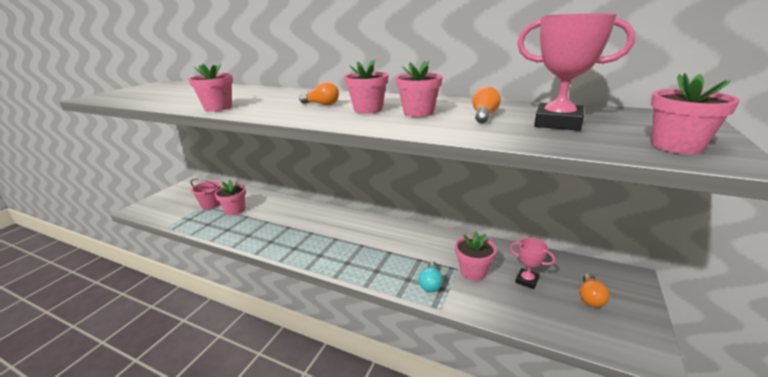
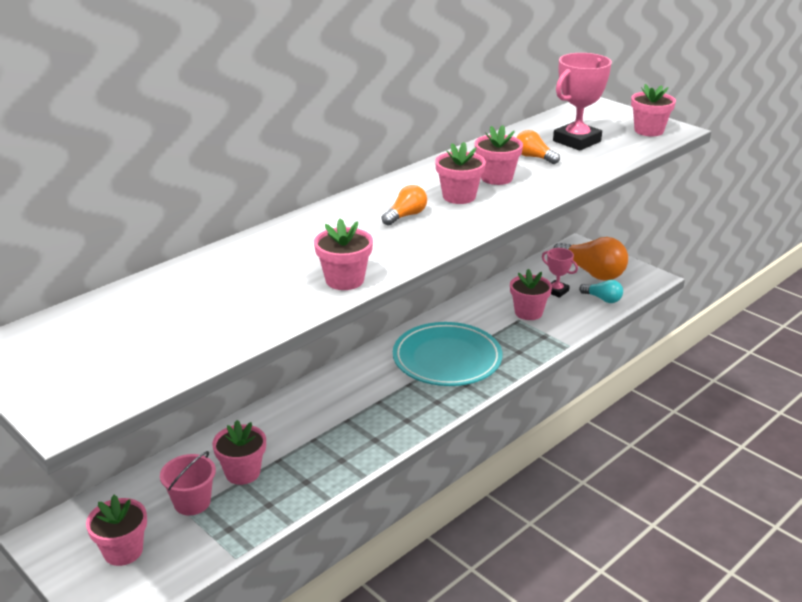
camera: 70 degrees left, 5 degrees up
turquoise light bulb [419,262,443,292] -> turquoise light bulb moved to [579,280,623,303]
pink trophy [510,238,556,289] -> pink trophy turned 75 degrees clockwise [542,248,578,298]
orange light bulb [579,273,610,307] -> orange light bulb [553,237,628,281], size x1.91
none -> pink flower pot [86,495,147,566]
none -> turquoise plate [393,322,502,386]

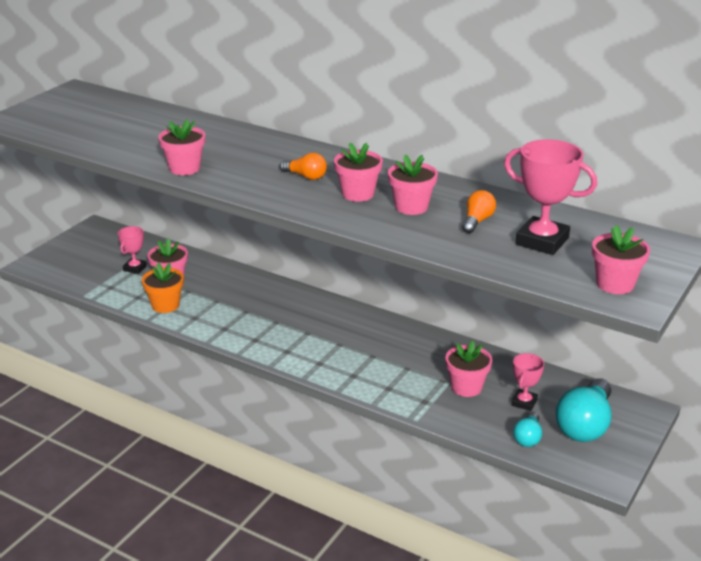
camera: 75 degrees right, 0 degrees up
pink flower pot [86,495,147,566] -> none
pink bucket [160,451,216,515] -> pink trophy [118,226,147,274]
turquoise plate [393,322,502,386] -> none
orange light bulb [553,237,628,281] -> turquoise light bulb [556,378,611,442]
none -> orange flower pot [142,263,184,313]

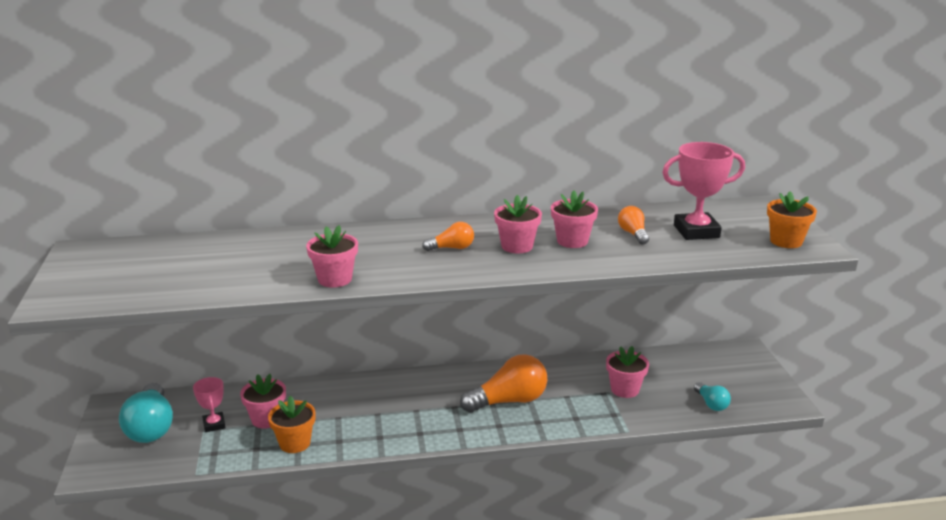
camera: 40 degrees left, 5 degrees down
pink trophy [511,353,544,411] -> none
turquoise light bulb [556,378,611,442] -> turquoise light bulb moved to [119,383,173,443]
pink flower pot [592,225,650,294] -> orange flower pot [767,191,817,248]
none -> orange light bulb [460,354,547,413]

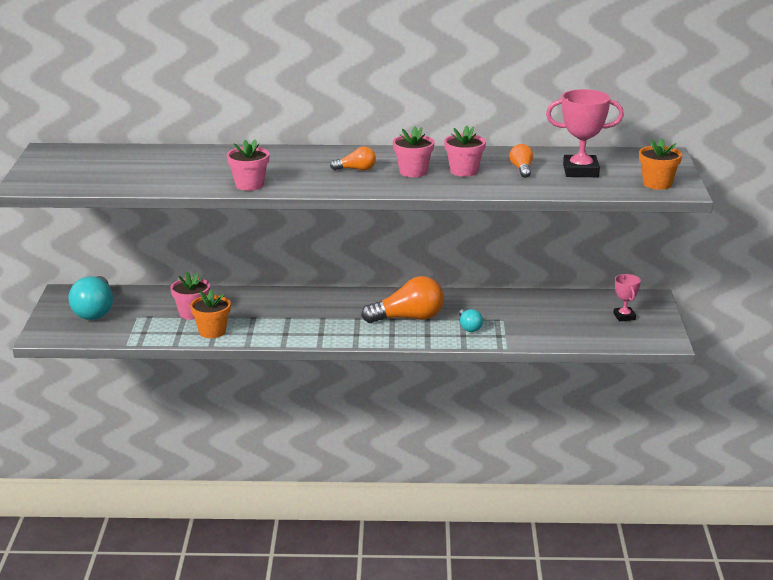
camera: 10 degrees right, 0 degrees up
pink trophy [193,377,226,432] -> pink trophy moved to [613,274,641,321]
pink flower pot [606,346,649,398] -> none
turquoise light bulb [694,382,731,411] -> turquoise light bulb moved to [459,308,483,332]

